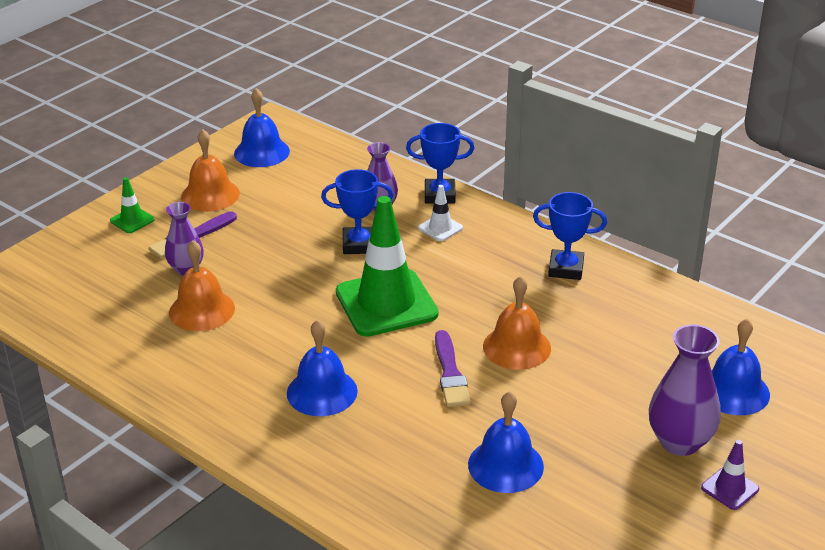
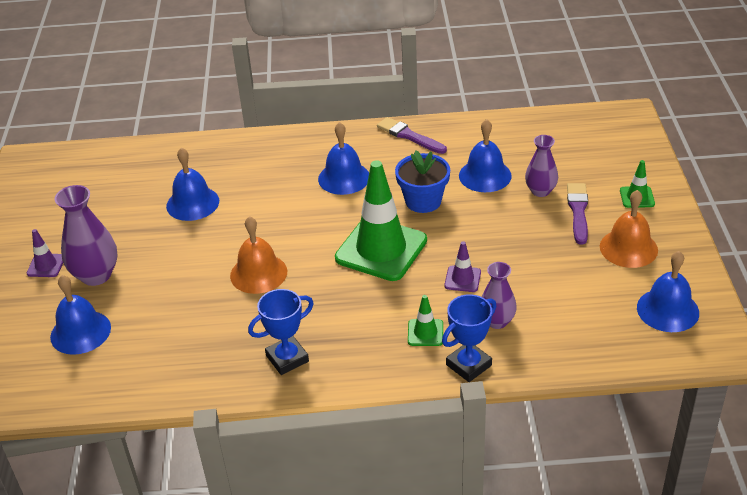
camera: 140 degrees right, 5 degrees up
orange bell [169,241,235,331] -> blue bell [459,119,512,192]
blue trophy [321,169,393,254] -> purple traffic cone [444,241,481,292]
white traffic cone [418,185,463,241] -> green traffic cone [408,295,443,346]
purple brush [435,330,471,407] -> purple brush moved to [377,117,447,154]
none -> blue flower pot [395,150,450,213]

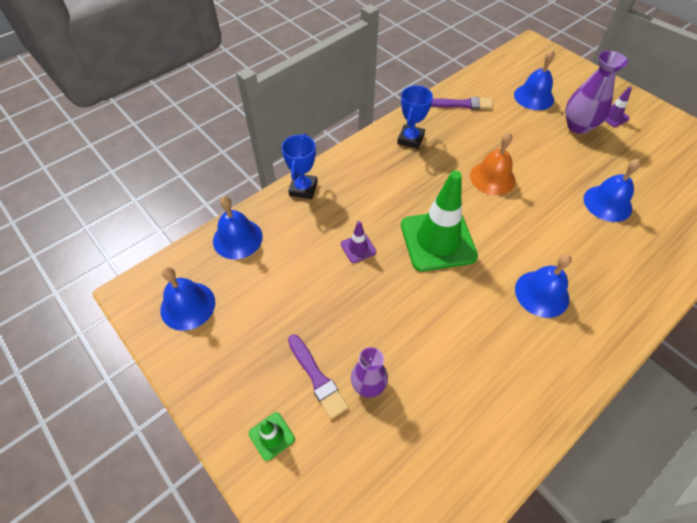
camera: 140 degrees right, 15 degrees up
purple brush [377,117,447,154] -> purple brush moved to [431,97,493,110]
blue flower pot [395,150,450,213] -> none
green traffic cone [408,295,443,346] -> none
blue bell [459,119,512,192] -> blue bell moved to [213,196,263,259]
purple vase [481,262,517,329] -> none
orange bell [600,190,658,268] -> none

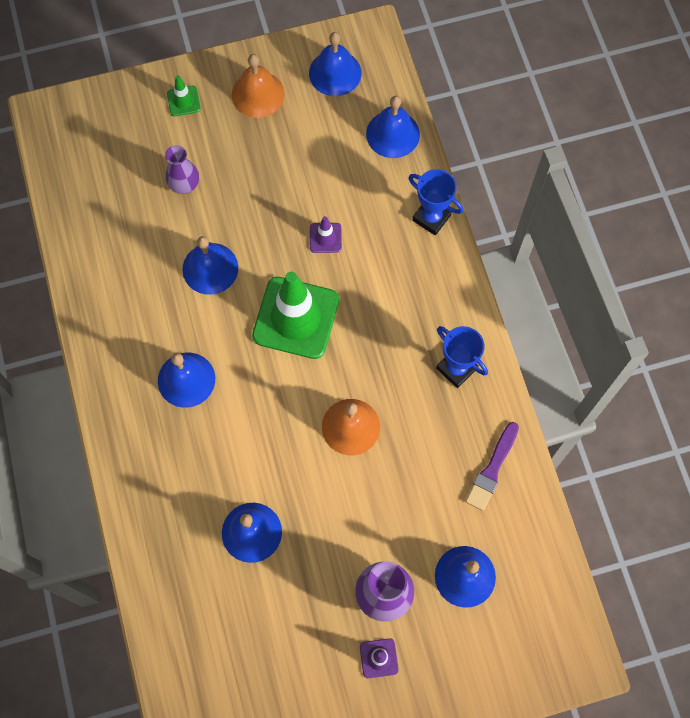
camera: 115 degrees right, 15 degrees up
purple brush [288,334,349,419] -> none
none -> blue bell [182,236,238,295]
none -> orange bell [232,54,285,118]

